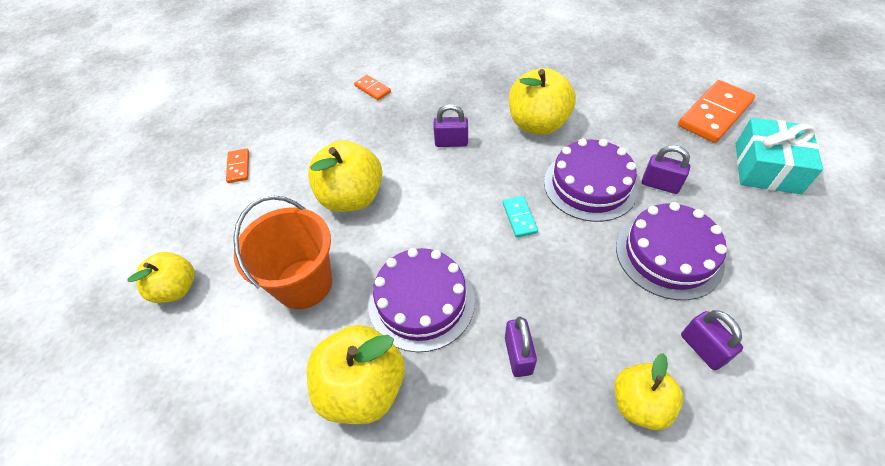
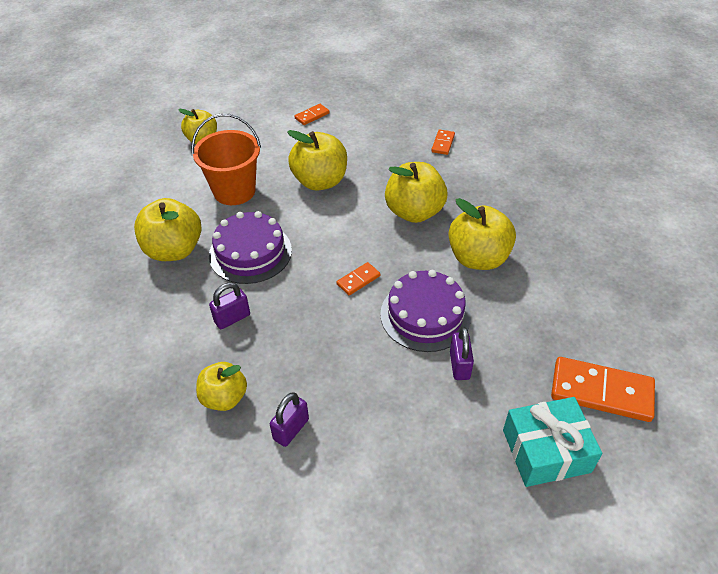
camera: 60 degrees right, 5 degrees down
purple padlock [433,104,468,147] -> yellow apple [385,162,447,223]
turquoise domino [503,196,538,237] -> orange domino [337,262,380,295]
purple cake [616,202,727,300] -> none

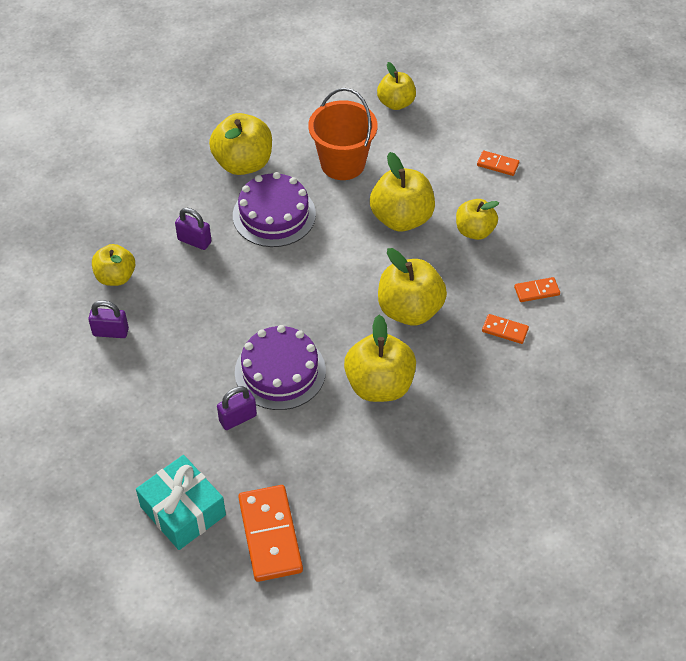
camera: 60 degrees right, 5 degrees up
orange domino [337,262,380,295] -> orange domino moved to [482,314,529,344]
none -> yellow apple [456,199,499,240]

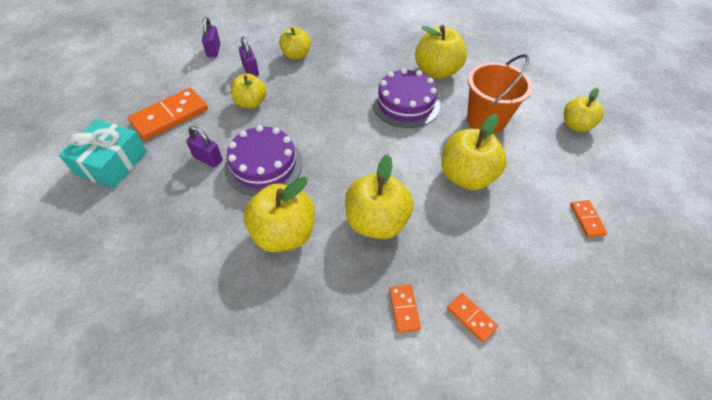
camera: 60 degrees right, 0 degrees up
purple padlock [175,208,212,250] -> purple padlock moved to [202,17,220,57]
orange domino [238,485,303,582] -> orange domino moved to [128,88,208,140]
yellow apple [456,199,499,240] -> yellow apple moved to [231,74,267,109]

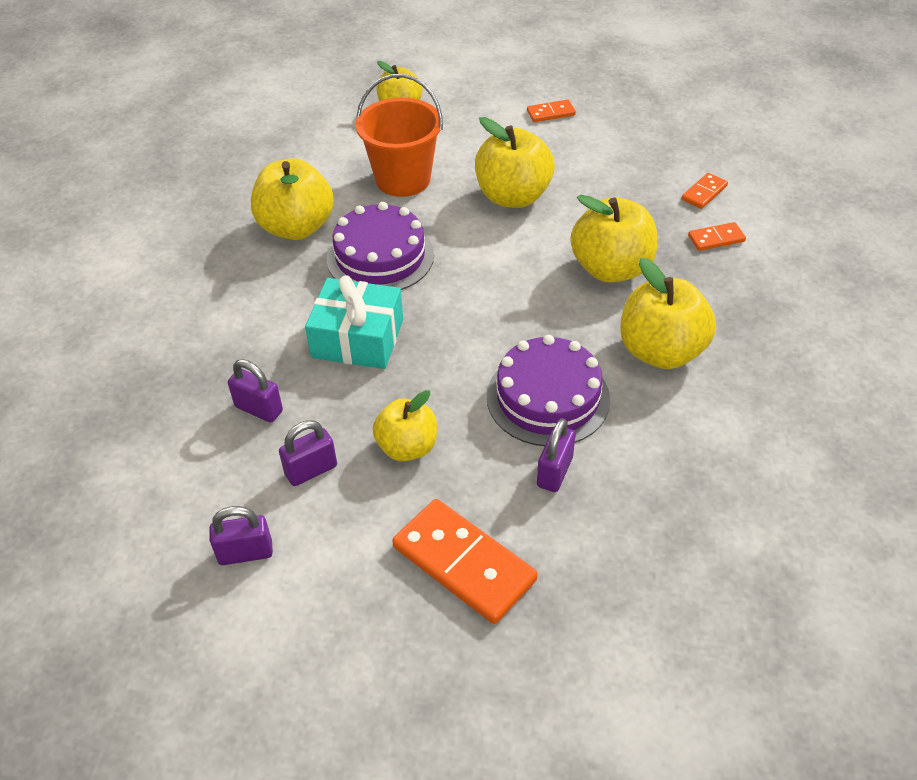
camera: 95 degrees left, 5 degrees down
turquoise gift [59,119,147,188] -> turquoise gift moved to [305,275,403,369]
yellow apple [279,27,311,60] -> purple padlock [228,359,283,423]

